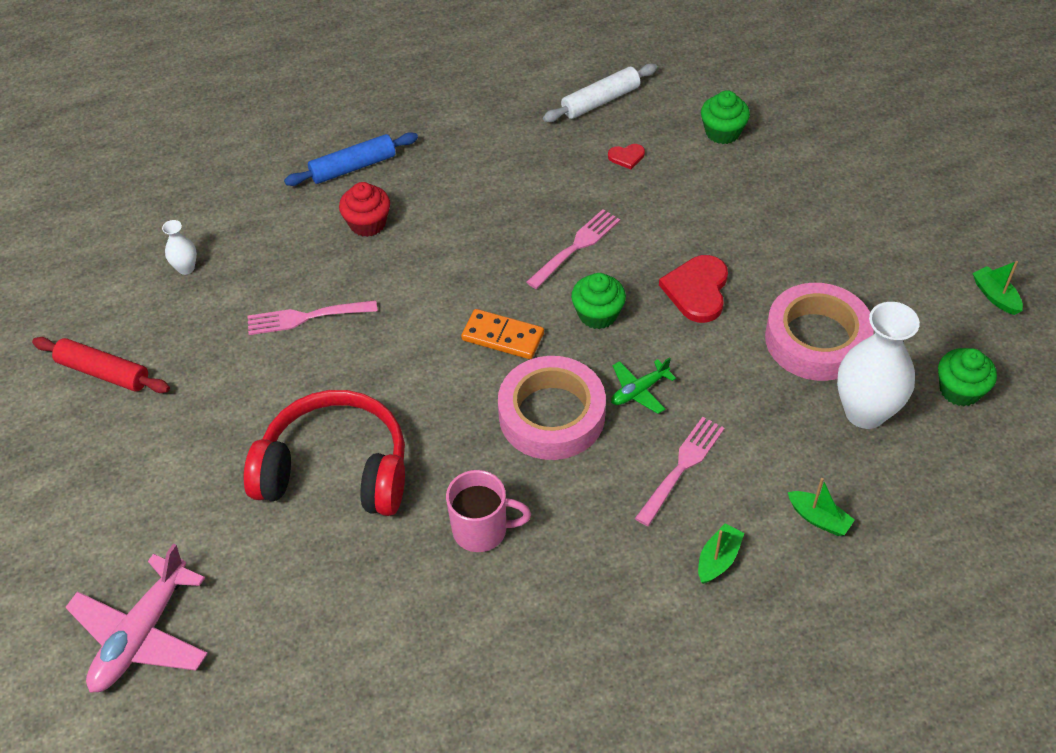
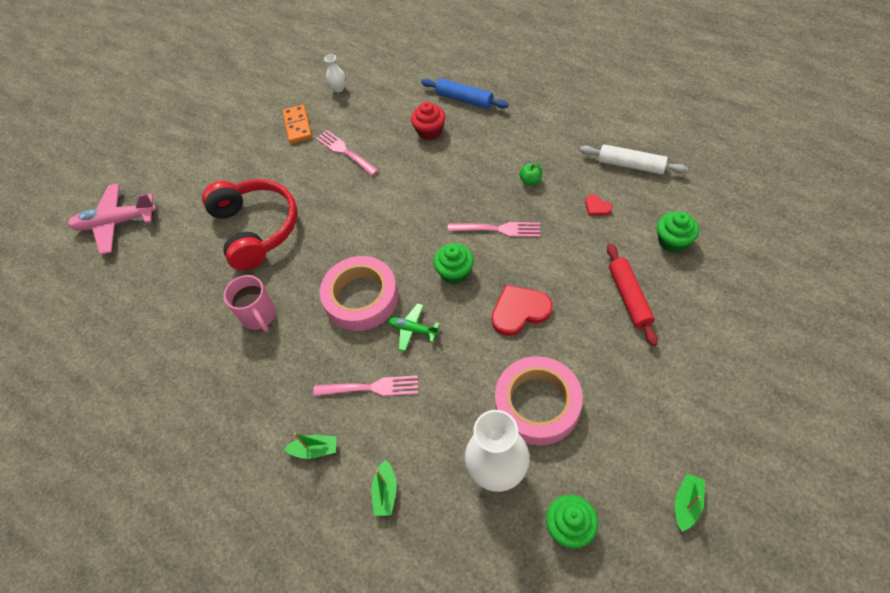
camera: 60 degrees right, 5 degrees up
red rolling pin [32,337,170,393] -> red rolling pin moved to [607,244,658,346]
orange domino [461,309,544,359] -> orange domino moved to [283,105,312,143]
none -> green apple [520,161,542,185]

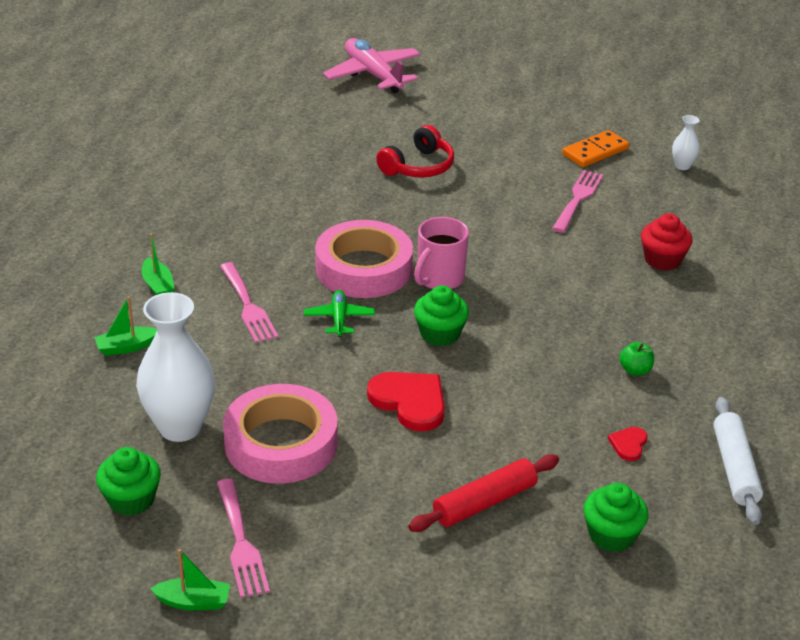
camera: 60 degrees right, 20 degrees down
red headphones [202,179,297,271] -> red headphones [376,125,454,178], size x0.60
pink mug [224,275,276,332] -> pink mug moved to [414,217,469,289]
blue rolling pin [421,78,509,109] -> none
pink fork [448,222,540,237] -> pink fork moved to [217,479,270,598]

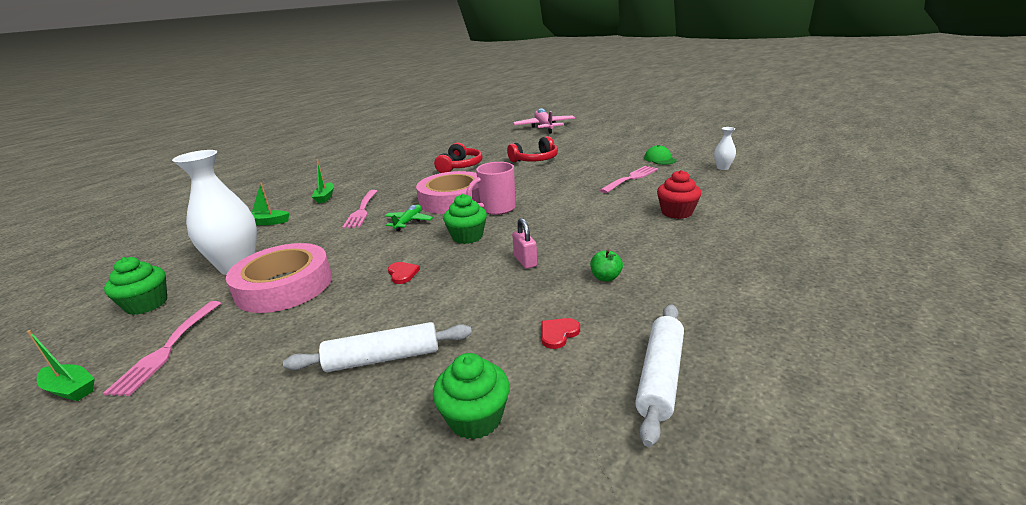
camera: 25 degrees right, 10 degrees down
red heart [367,372,445,432] -> red heart [388,262,420,284], size x0.50
red rolling pin [408,455,559,532] -> white rolling pin [283,322,472,372]
orange domino [562,130,629,167] -> green cap [644,145,677,165]
none -> red headphones [434,143,482,173]
none -> pink padlock [512,218,537,269]

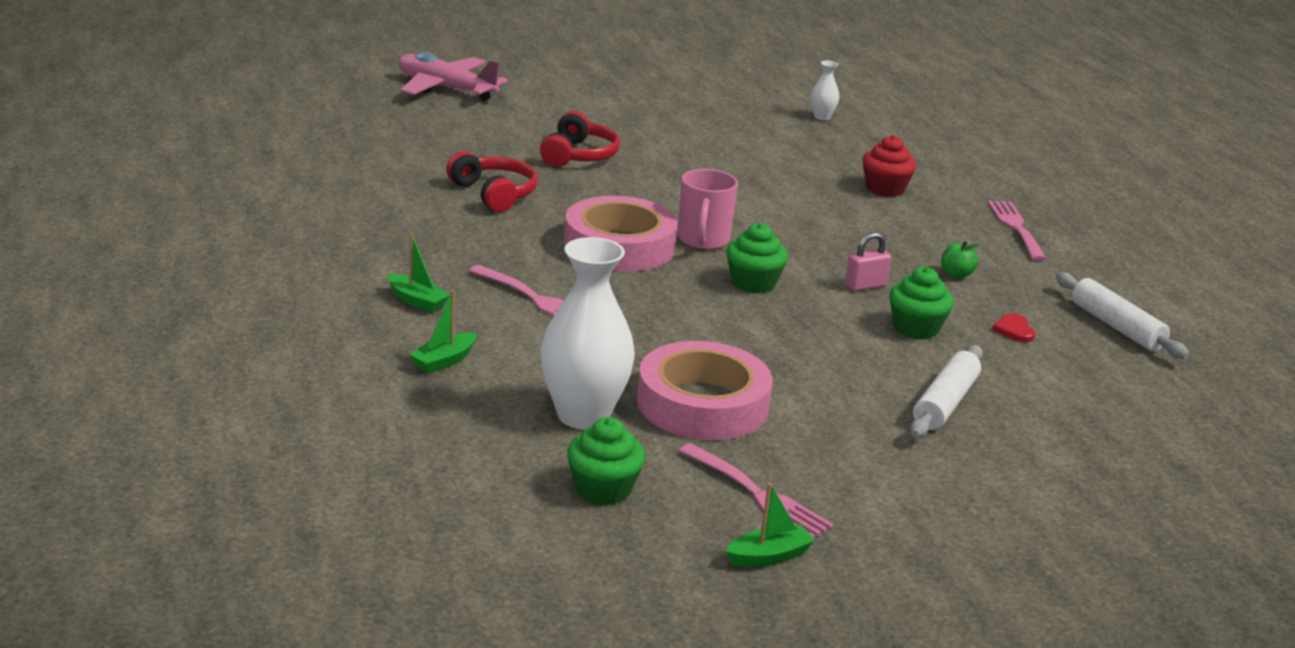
camera: 55 degrees left, 0 degrees up
green plane [385,205,433,231] -> none
red heart [388,262,420,284] -> none
green cupcake [433,353,510,440] -> green cupcake moved to [889,267,954,339]
pink padlock [512,218,537,269] -> pink padlock turned 45 degrees counterclockwise [845,232,891,291]
pink fork [600,166,658,193] -> pink fork moved to [988,201,1047,261]
green cap [644,145,677,165] -> none

